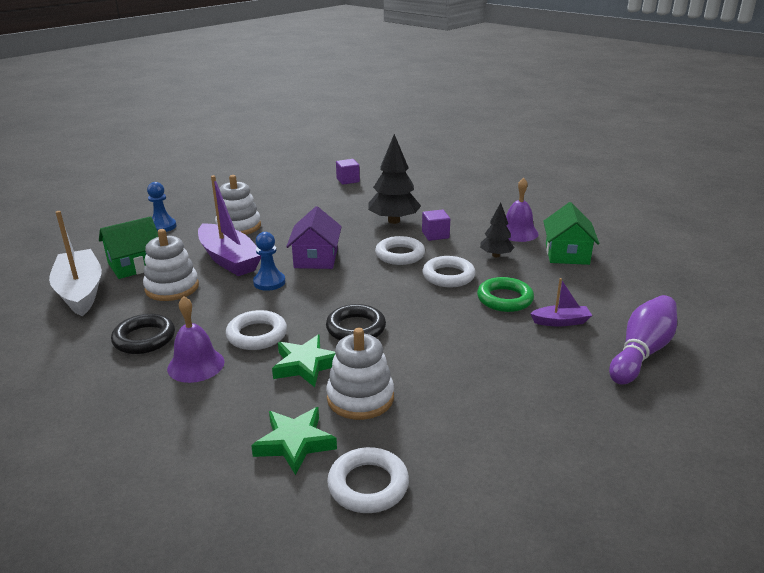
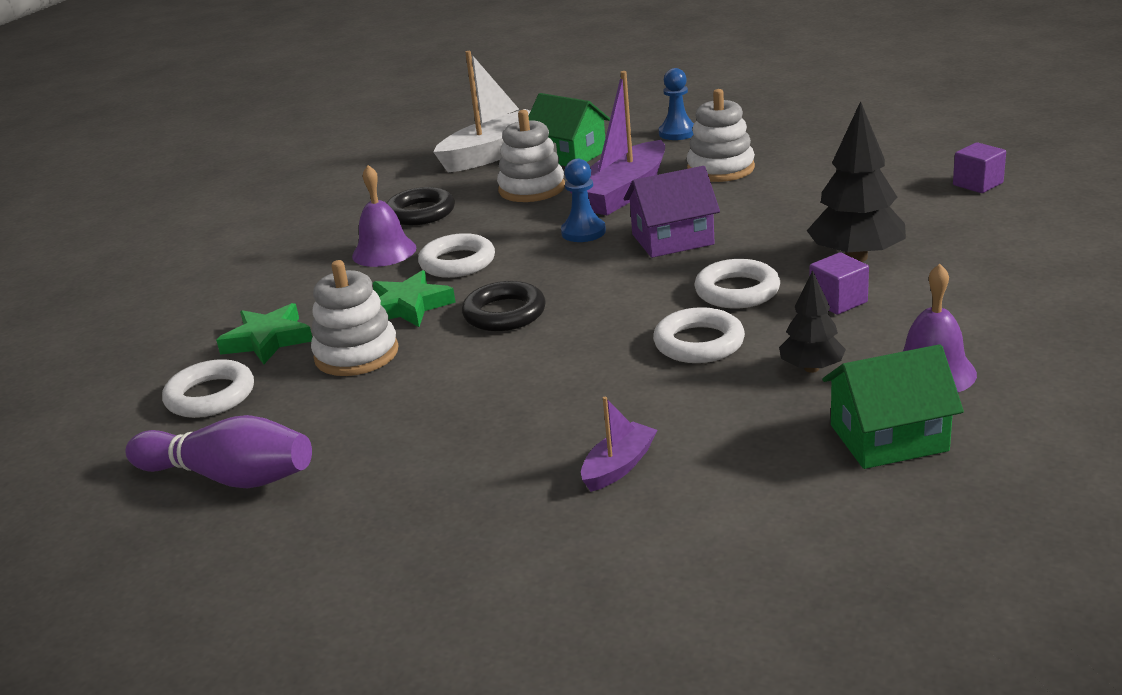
camera: 75 degrees right, 0 degrees up
green ring [477,277,534,312] -> none
purple boat [530,278,592,326] -> purple boat turned 120 degrees counterclockwise [581,397,657,492]
purple bowling pin [609,295,677,385] -> purple bowling pin moved to [125,415,312,488]

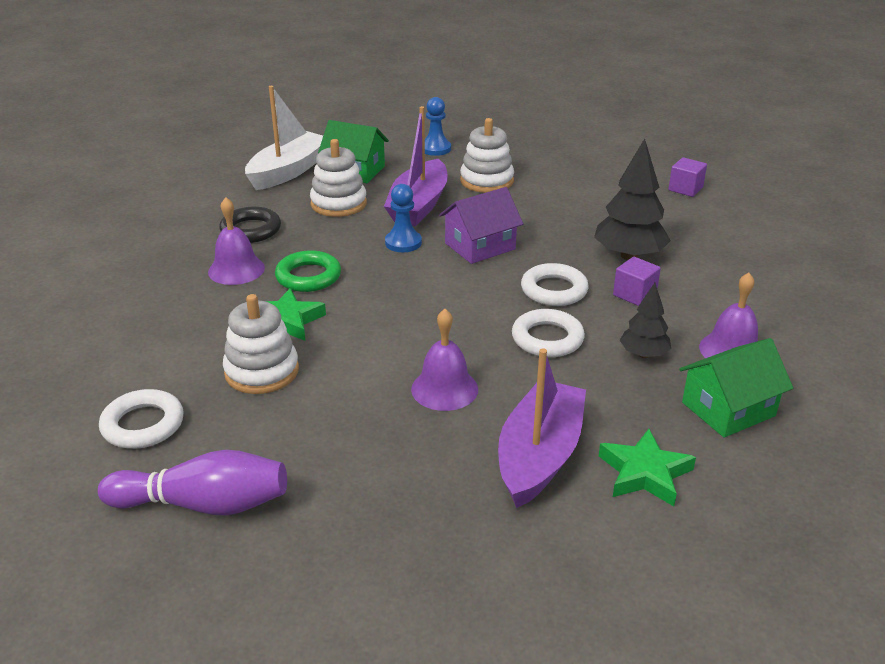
camera: 20 degrees left, 5 degrees up
green star [216,303,312,364] -> green star moved to [599,429,696,506]
white ring [418,233,495,278] -> green ring [275,250,341,292]
black ring [462,281,546,331] -> none
purple boat [581,397,657,492] -> purple boat [498,348,586,508], size x2.00
none -> purple bell [411,309,478,411]

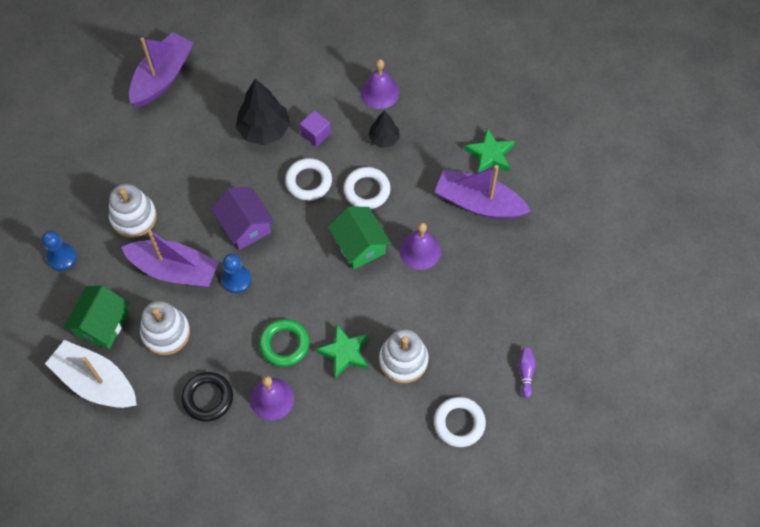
camera: 90 degrees left, 30 degrees up
purple bowling pin [98,450,287,516] -> purple bowling pin [518,348,536,398], size x0.47
purple cube [668,157,707,197] -> purple boat [129,32,194,107]
green house [679,338,793,438] -> green house moved to [328,207,391,270]

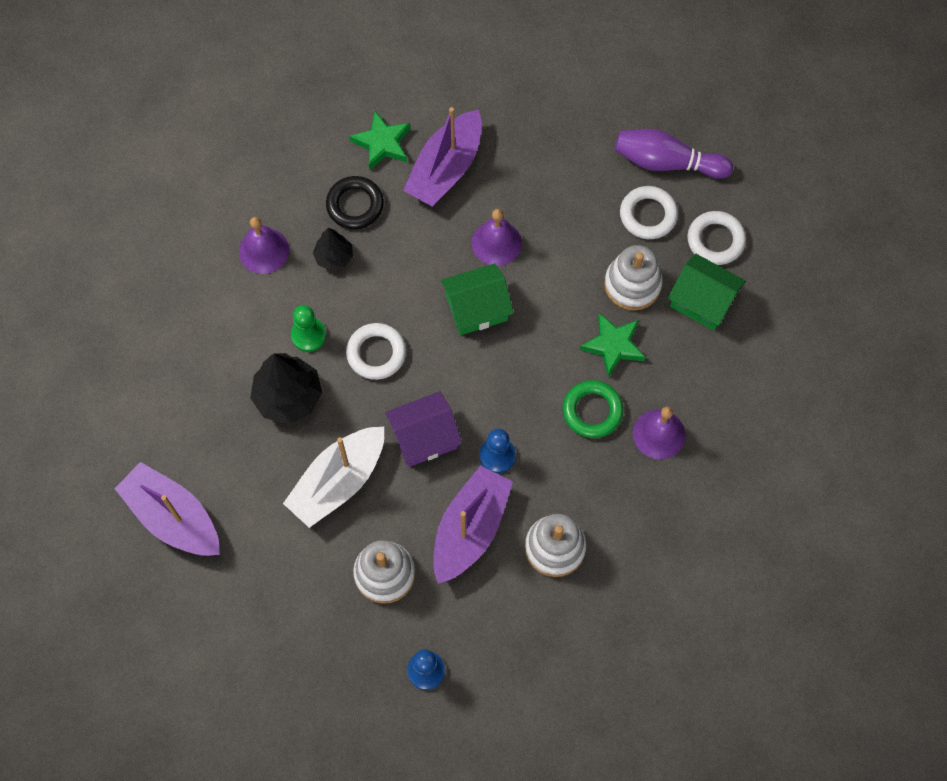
camera: 80 degrees left, 5 degrees up
white boat [45,340,137,408] -> white boat moved to [283,427,384,528]
green house [64,286,129,349] -> green house moved to [668,254,746,331]
black ring [182,372,233,422] -> black ring moved to [326,176,384,229]
purple cube [300,110,331,147] -> green pawn [291,305,326,352]
white ring [344,167,391,209] -> white ring moved to [620,186,678,239]
purple bowling pin [518,348,536,398] -> purple bowling pin [615,129,733,179], size x2.11

